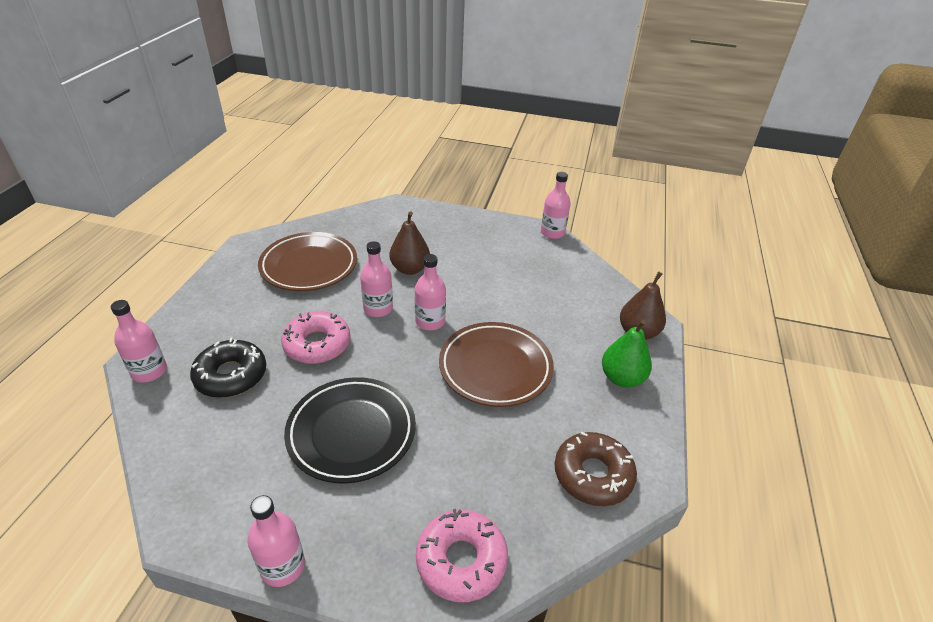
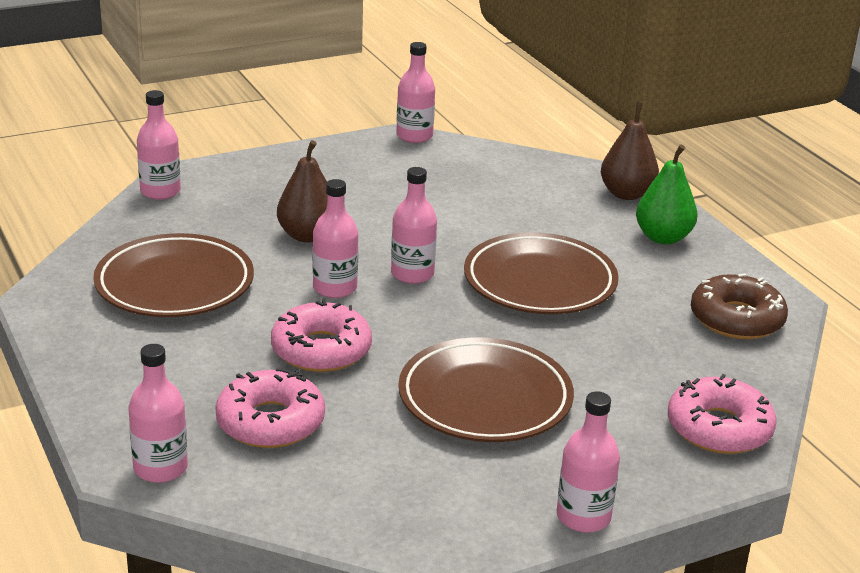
camera: 40 degrees left, 10 degrees down
black donut [190,338,266,398] -> pink donut [215,368,325,448]
black plate [284,377,416,484] -> brown plate [398,337,574,442]
none -> pink bottle [137,90,181,200]

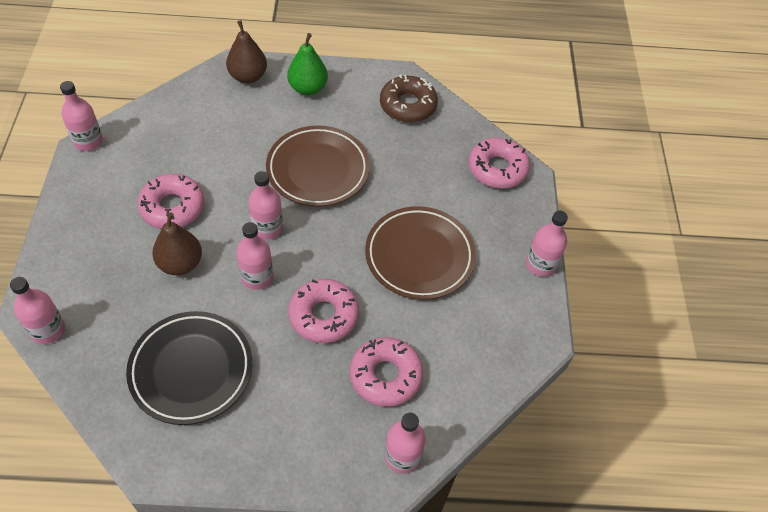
camera: 65 degrees left, 25 degrees up
brown plate [93,233,254,317] -> black plate [126,311,252,425]
none -> pink donut [137,174,204,229]

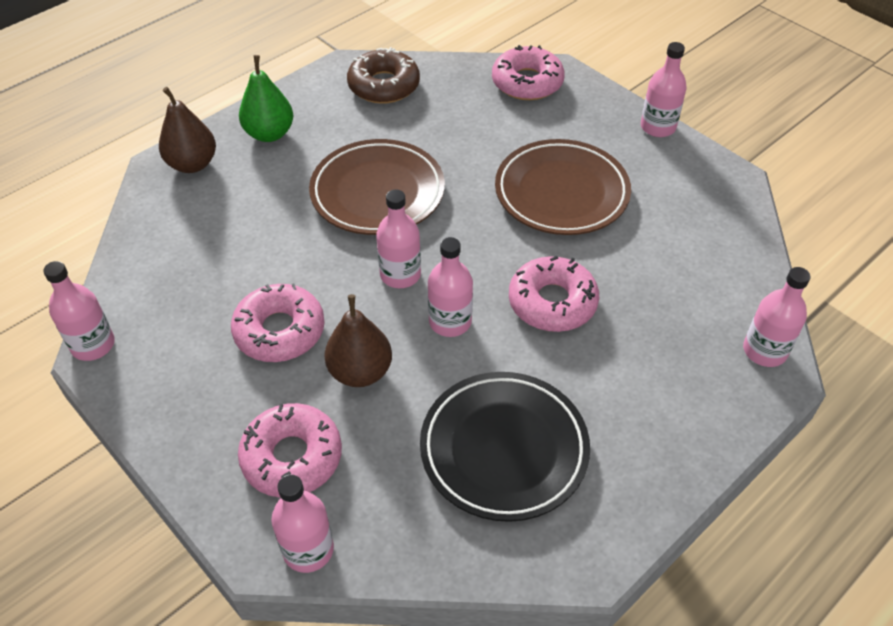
camera: 40 degrees left, 5 degrees down
pink donut [350,337,423,407] -> pink donut moved to [238,403,342,498]

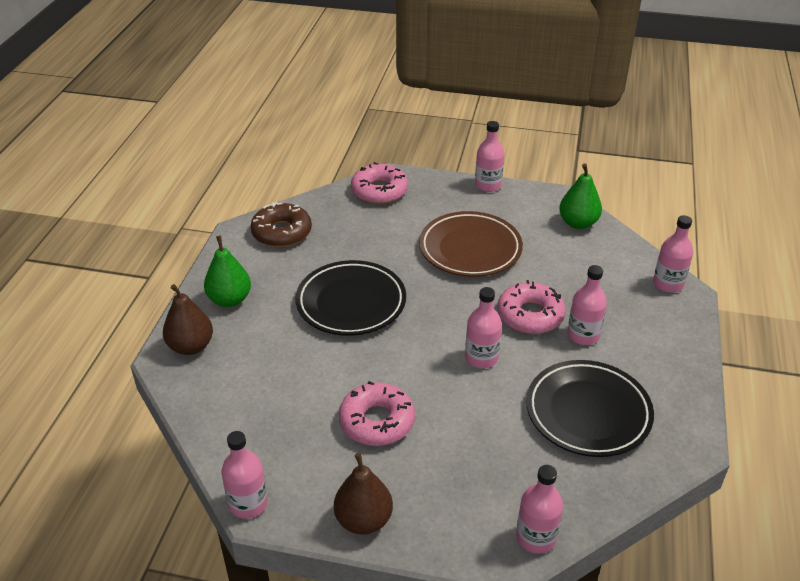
camera: 35 degrees left, 10 degrees down
pink donut [238,403,342,498] -> none
brown plate [309,139,445,235] -> black plate [295,260,406,336]
brown pear [324,294,392,387] -> brown pear moved to [334,453,393,535]
pink bottle [376,189,421,288] -> pink bottle moved to [567,265,607,345]
none -> green pear [559,164,602,229]

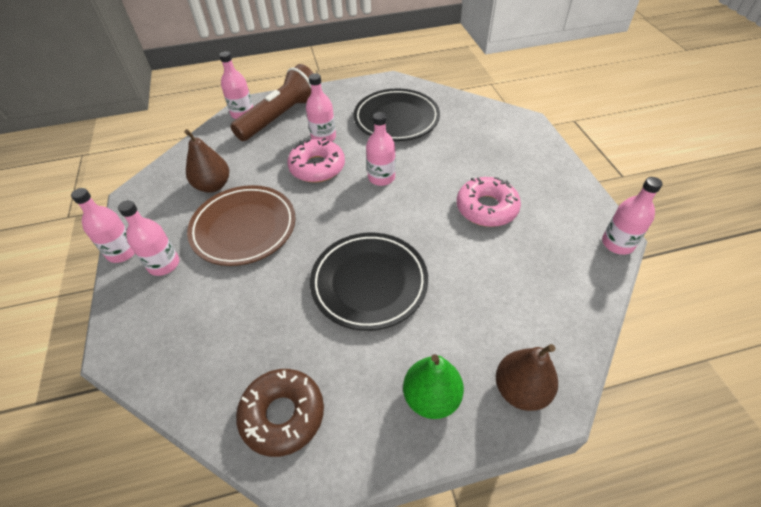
camera: 115 degrees left, 10 degrees up
brown pear [334,453,393,535] -> brown pear moved to [184,129,229,193]
pink donut [351,162,408,204] -> none
pink bottle [516,465,563,554] -> pink bottle moved to [118,200,179,276]
green pear [559,164,602,229] -> none
none -> brown flashlight [230,64,314,141]

